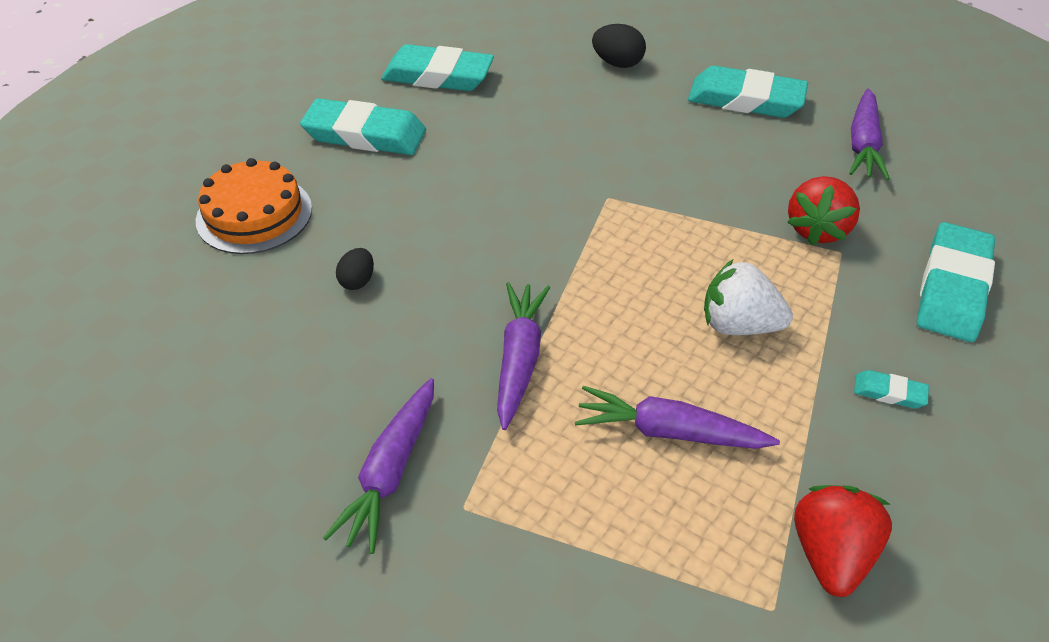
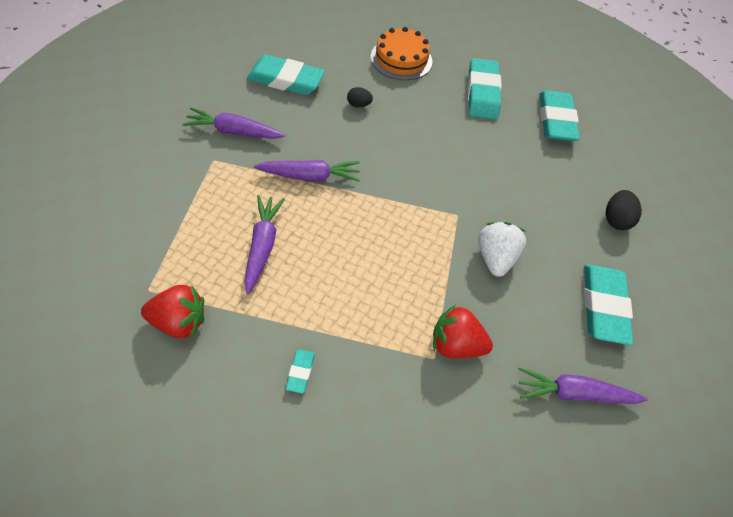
camera: 75 degrees right, 10 degrees up
white strawberry [704,259,793,335] -> white strawberry moved to [478,222,526,277]
turquoise eraser [917,222,995,342] -> turquoise eraser moved to [247,55,325,95]

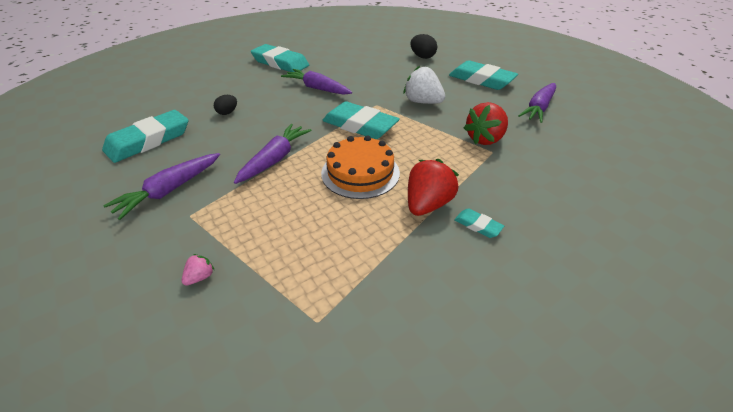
camera: 55 degrees left, 15 degrees down
red strawberry [141,285,204,338] -> red strawberry moved to [408,159,459,216]
purple carrot [244,195,285,295] -> purple carrot moved to [281,69,352,95]
orange cake [371,27,432,80] -> orange cake moved to [321,135,400,199]
turquoise eraser [539,90,580,141] -> turquoise eraser moved to [323,101,400,139]
none -> pink strawberry [182,254,214,286]

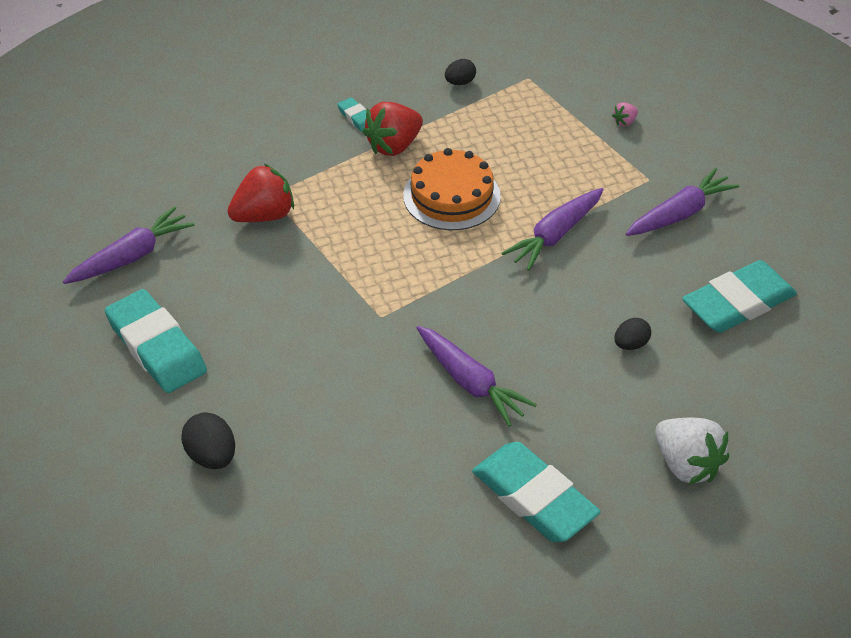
camera: 165 degrees left, 5 degrees up
turquoise eraser [323,101,400,139] -> none
white strawberry [404,66,445,104] -> white strawberry moved to [655,418,729,485]
none -> black egg [445,59,476,85]

